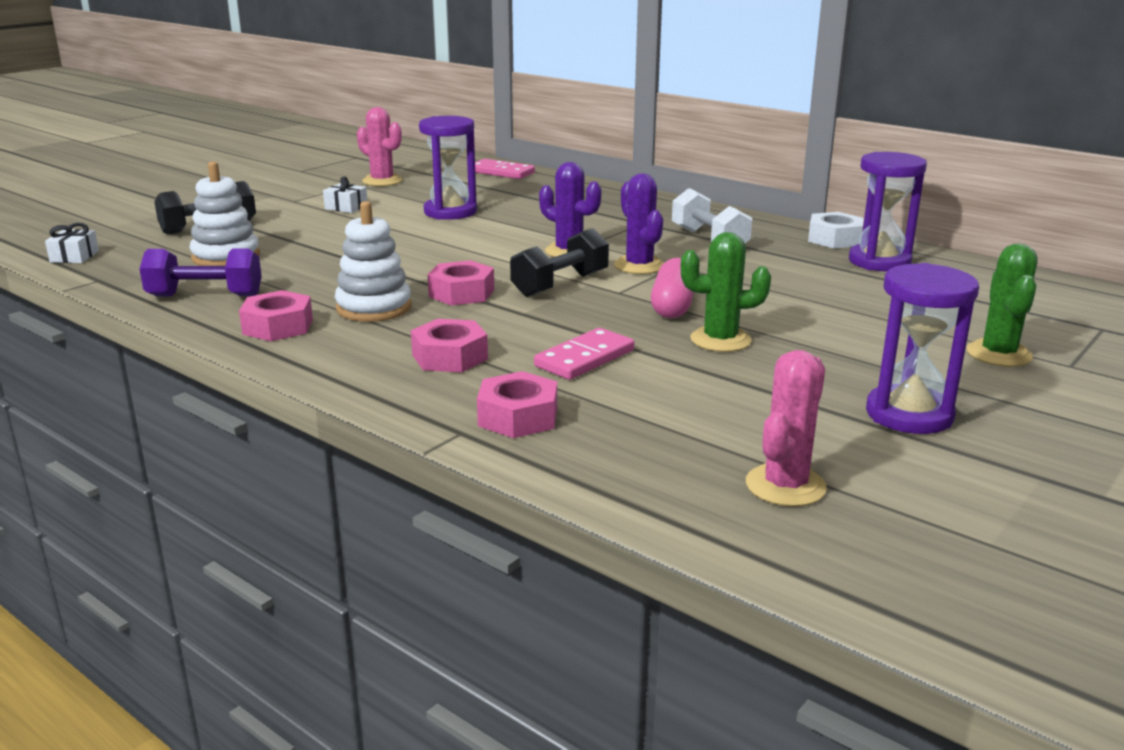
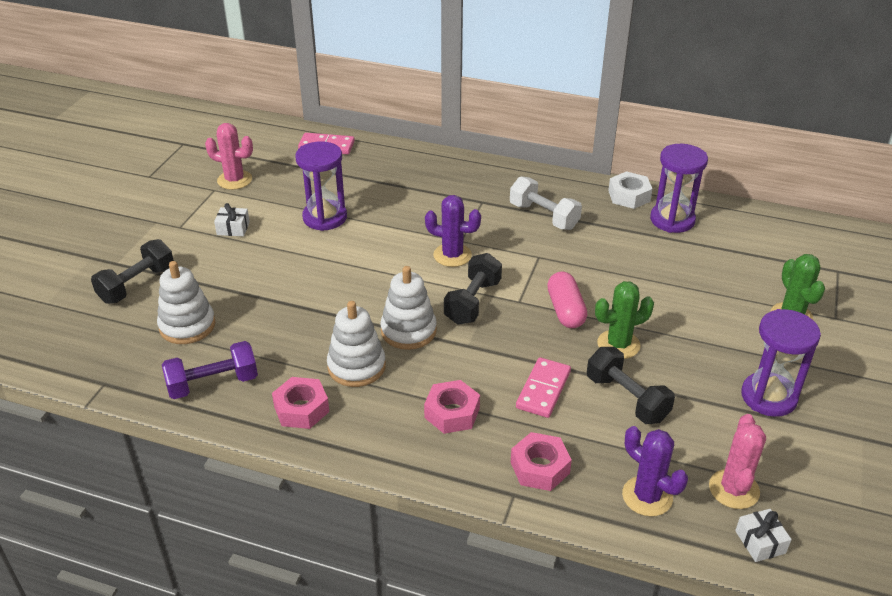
camera: 20 degrees left, 15 degrees up
white gift [45,223,99,263] -> white gift moved to [735,509,792,562]
pink nut [428,260,494,306] -> white stacking toy [380,266,437,350]
purple cactus [614,173,664,274] -> purple cactus moved to [622,426,688,517]
none -> black dumbbell [587,347,675,424]

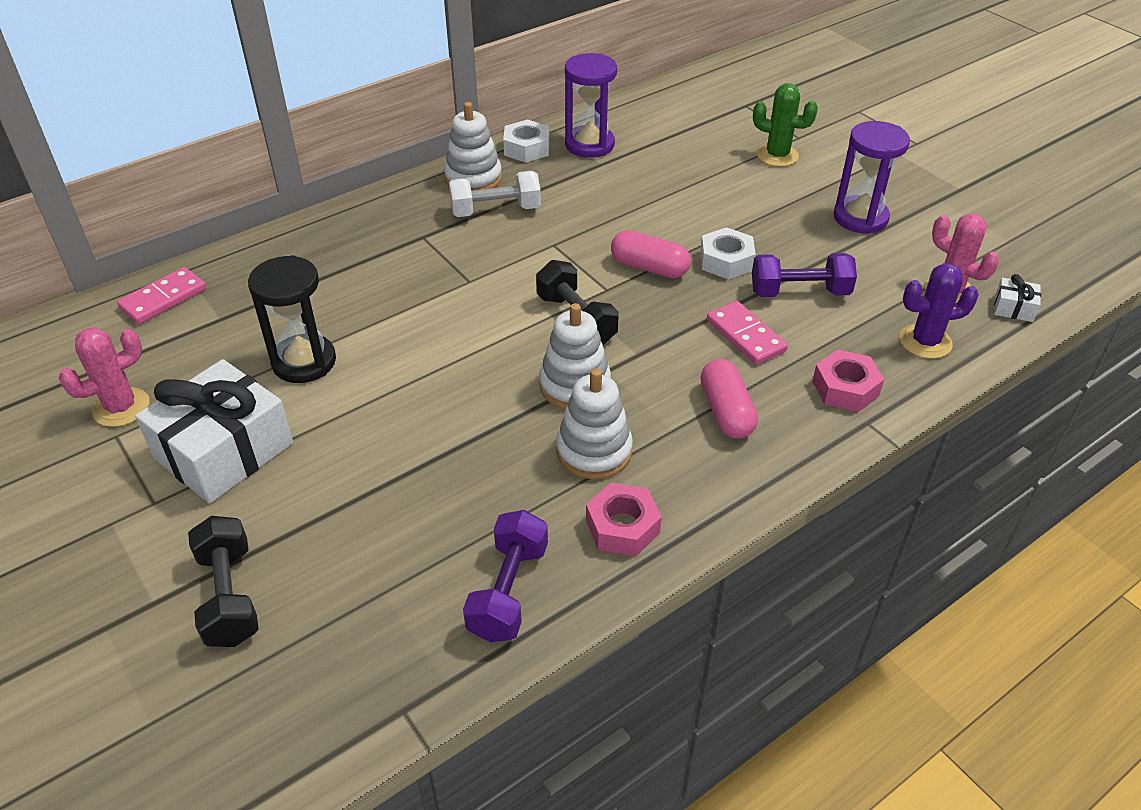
camera: 55 degrees left, 5 degrees up
white stacking toy [157,261,215,344] -> white stacking toy moved to [444,102,502,191]
white gift [214,203,250,236] -> white gift [135,359,293,503], size x2.42
purple hourglass [295,141,347,231] -> black hourglass [248,255,336,383]
pink nut [424,380,480,434] -> pink capsule [700,359,758,439]
purple cactus [425,195,481,267] -> none
black dumbbell [587,347,675,424] -> purple dumbbell [752,253,857,297]
green cactus [595,281,654,359] -> white nut [700,227,756,280]

